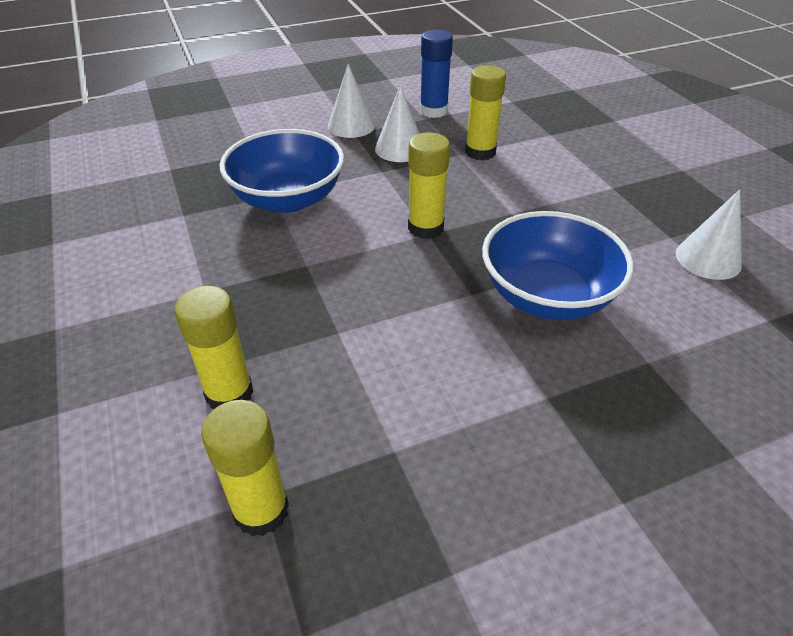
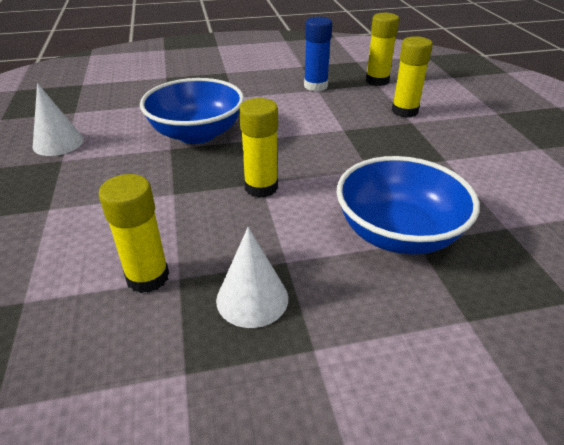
camera: 170 degrees left, 5 degrees down
white cone [328,64,375,138] -> none
blue glue stick [420,29,453,118] -> blue glue stick moved to [304,17,332,91]

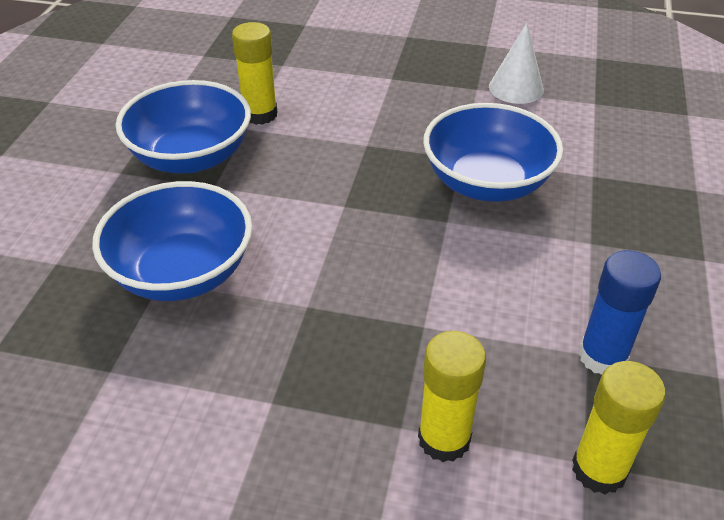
camera: 115 degrees right, 5 degrees up
white cone [216,227,288,328] -> blue bowl [116,80,251,174]
yellow glue stick [239,98,278,198] -> none

